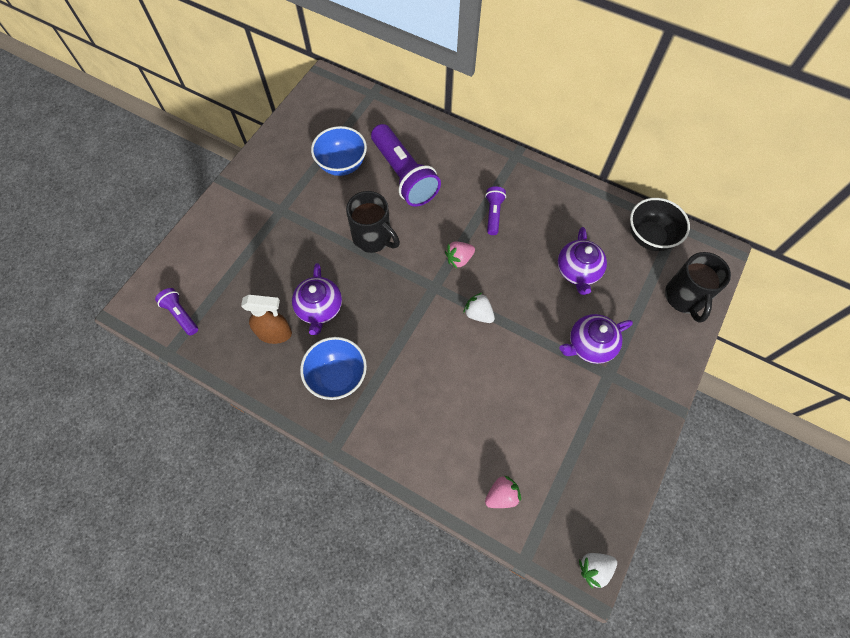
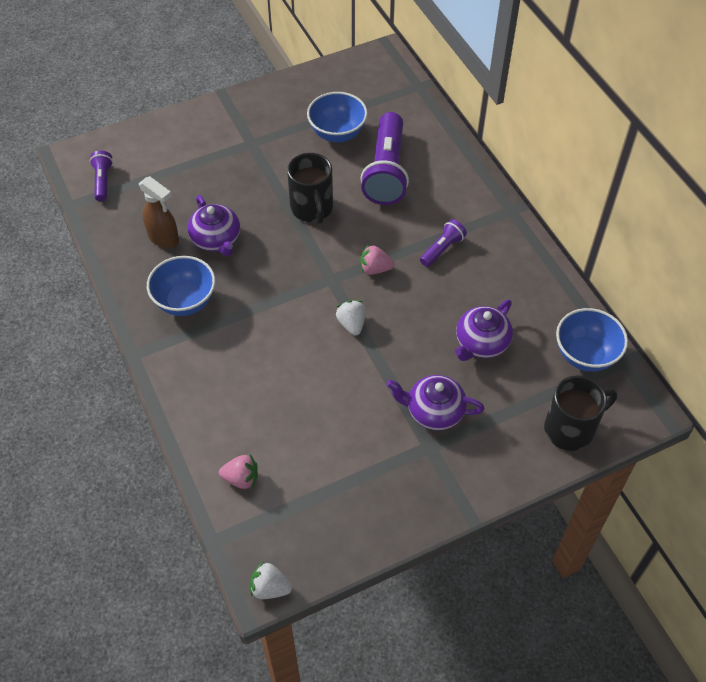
camera: 35 degrees right, 10 degrees down
purple teapot [292,263,342,335] -> purple teapot turned 60 degrees counterclockwise [188,195,240,256]
black bowl [630,198,690,251] -> blue bowl [556,308,628,372]
black mug [665,252,731,323] -> black mug turned 150 degrees counterclockwise [544,376,617,451]

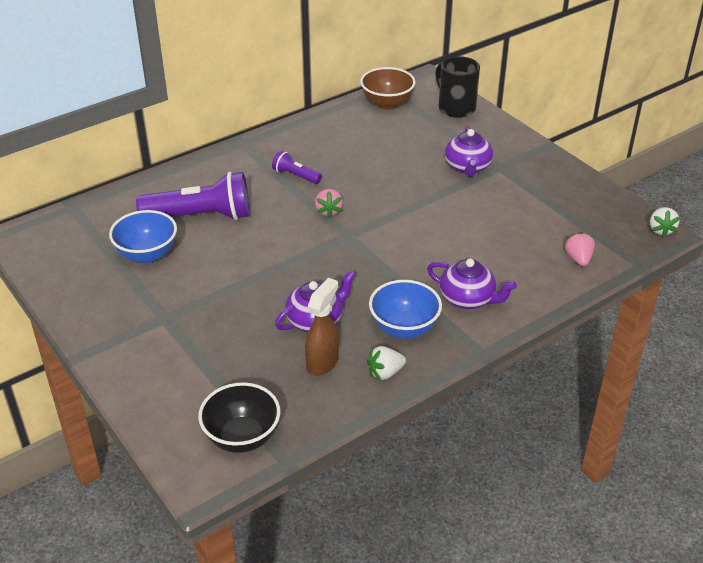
camera: 100 degrees left, 15 degrees down
purple flashlight [90,150,113,202] -> black bowl [198,382,280,453]
black mug [287,153,333,224] -> none
white strawberry [336,300,366,336] -> white strawberry moved to [367,346,406,381]
purple teapot [455,299,513,361] -> purple teapot moved to [427,259,517,309]
blue bowl [556,308,628,372] -> brown bowl [360,67,415,110]

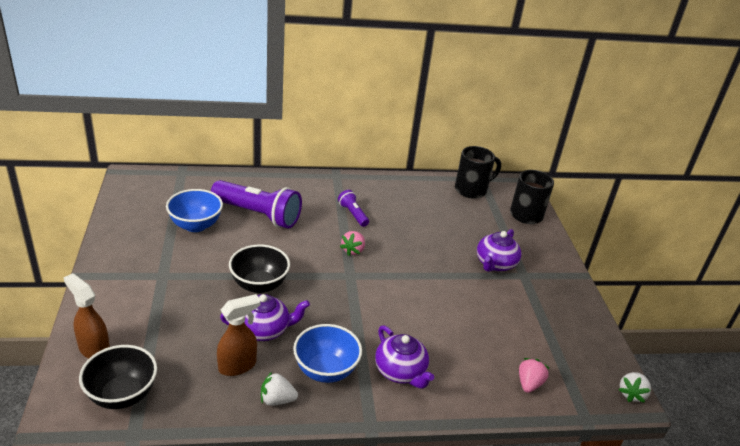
camera: 25 degrees right, 5 degrees down
brown bowl [360,67,415,110] -> black mug [455,146,501,199]
none -> brown spray bottle [63,273,110,358]
none -> black bowl [229,244,290,293]

